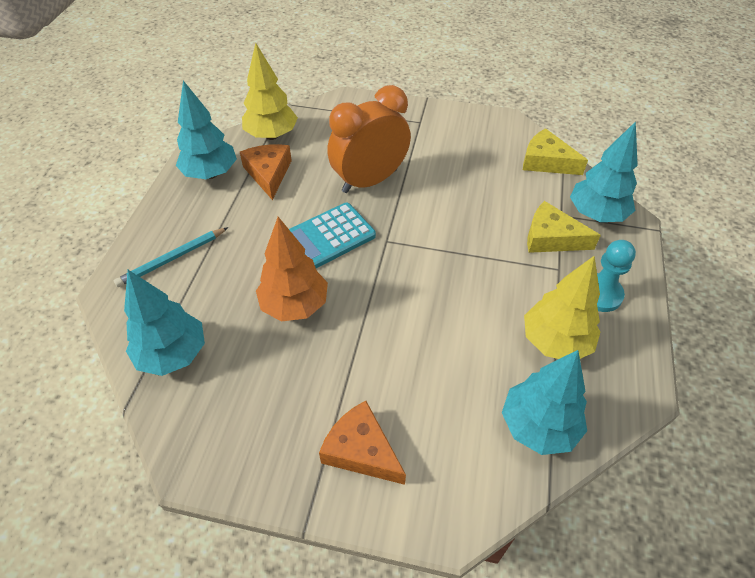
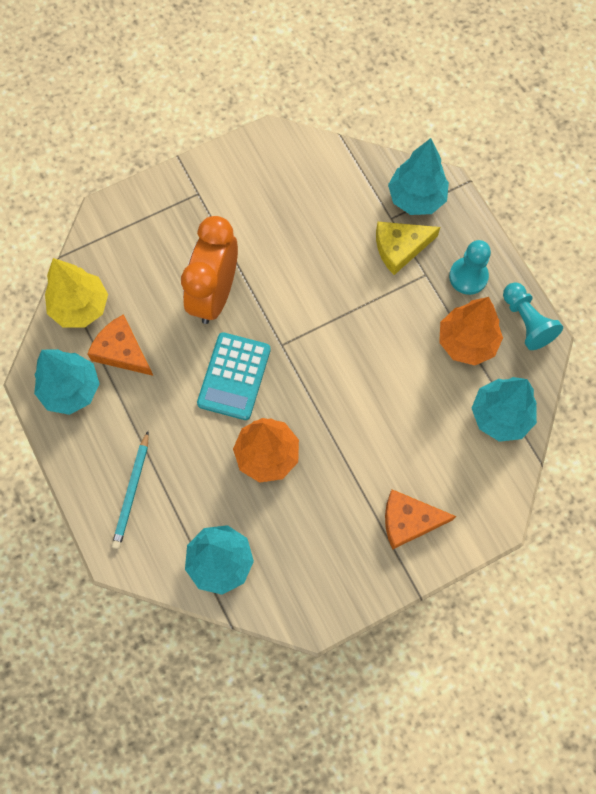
camera: 40 degrees left, 20 degrees up
yellow cheese [523,128,588,175] -> none
yellow tree [524,256,601,359] -> orange tree [439,297,503,365]
none -> turquoise pawn [503,282,563,350]

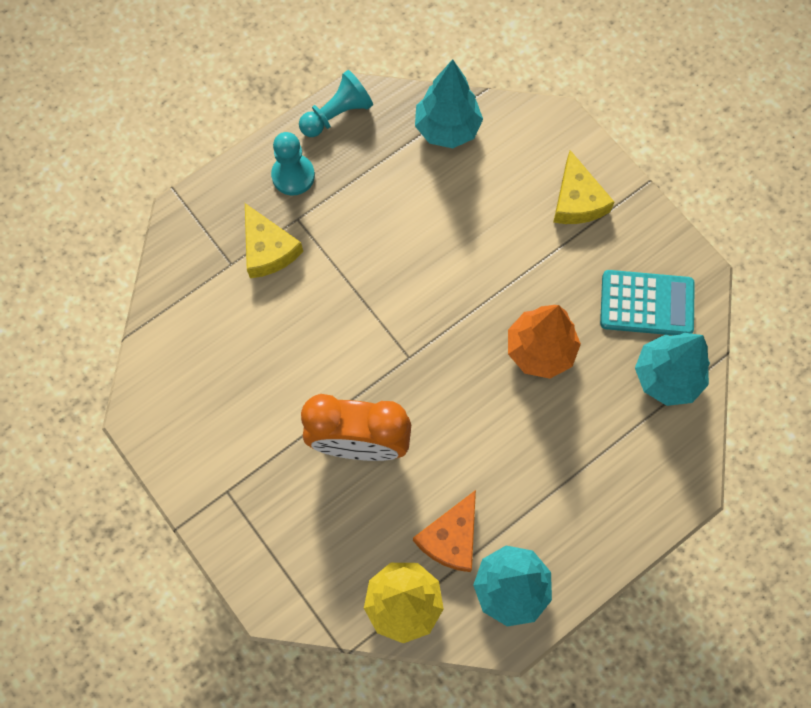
camera: 100 degrees left, 0 degrees up
turquoise pencil [112,431,149,549] -> none
turquoise calculator [197,332,271,420] -> turquoise calculator moved to [600,270,695,335]
orange cheese [385,489,456,550] -> yellow cheese [553,150,615,224]
turquoise tree [388,138,449,215] -> none
orange tree [439,297,503,365] -> none

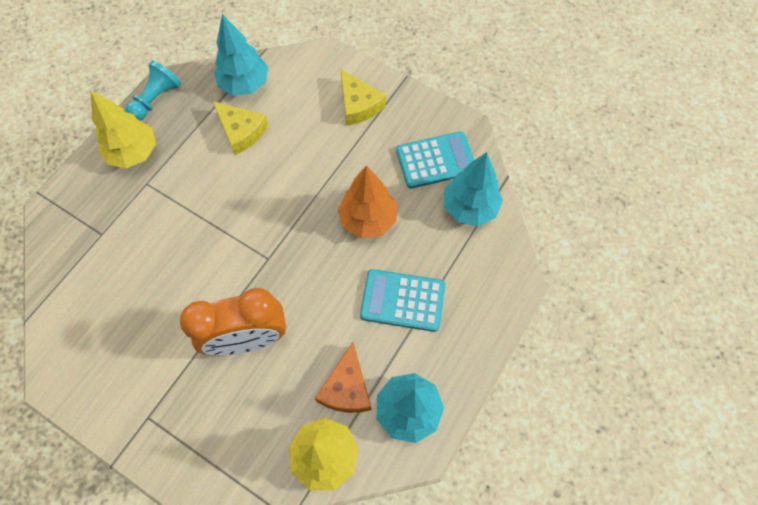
camera: 20 degrees left, 5 degrees down
yellow cheese [245,203,303,278] -> yellow cheese moved to [212,101,268,155]
turquoise pawn [271,132,315,195] -> yellow tree [90,90,156,168]
none -> turquoise calculator [360,269,445,332]

